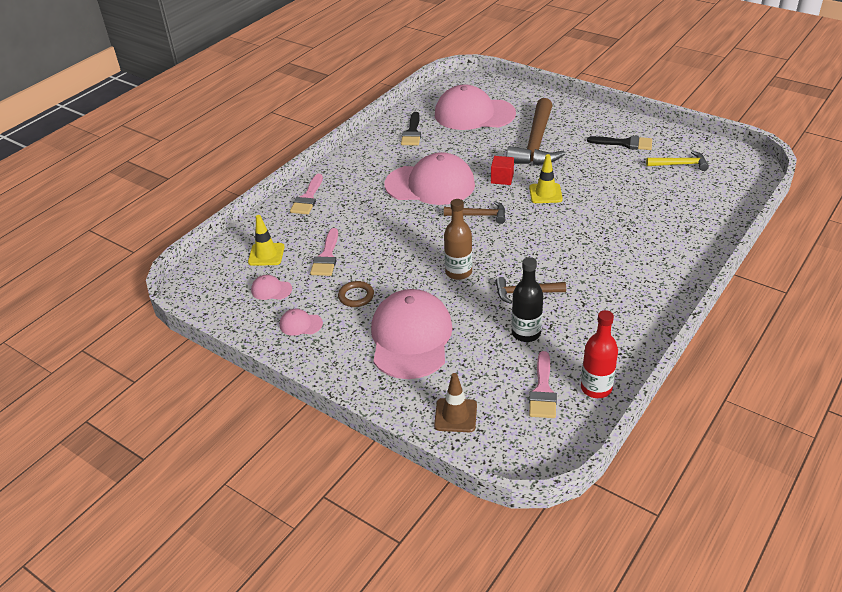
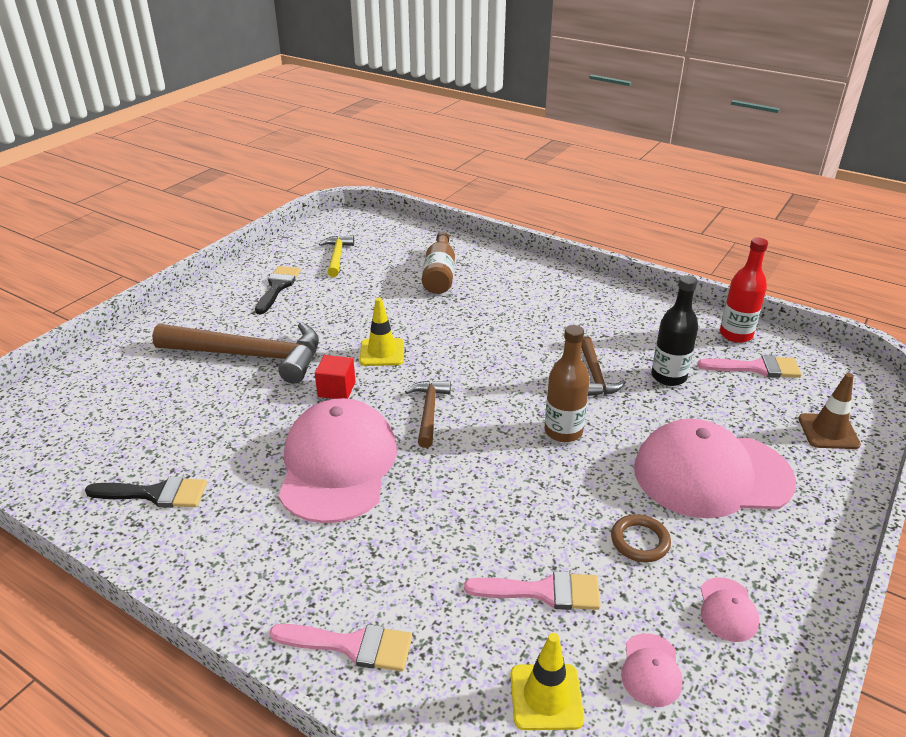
camera: 95 degrees left, 5 degrees down
pink cap [435,84,516,130] -> none
none -> brown bottle [422,231,455,294]

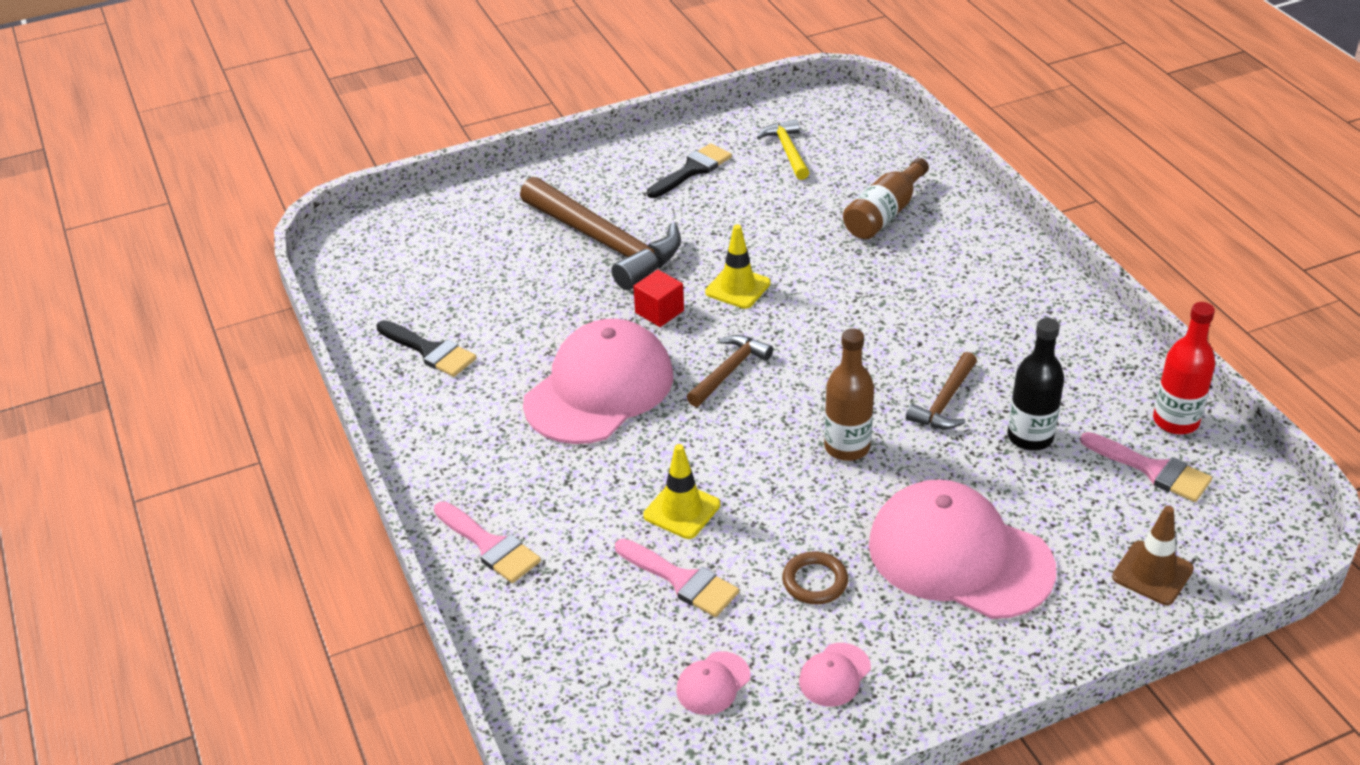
camera: 35 degrees right, 5 degrees up
yellow hammer [319,235,354,277] -> yellow hammer turned 45 degrees counterclockwise [757,120,809,180]
yellow traffic cone [510,633,584,730] -> yellow traffic cone moved to [643,444,720,539]

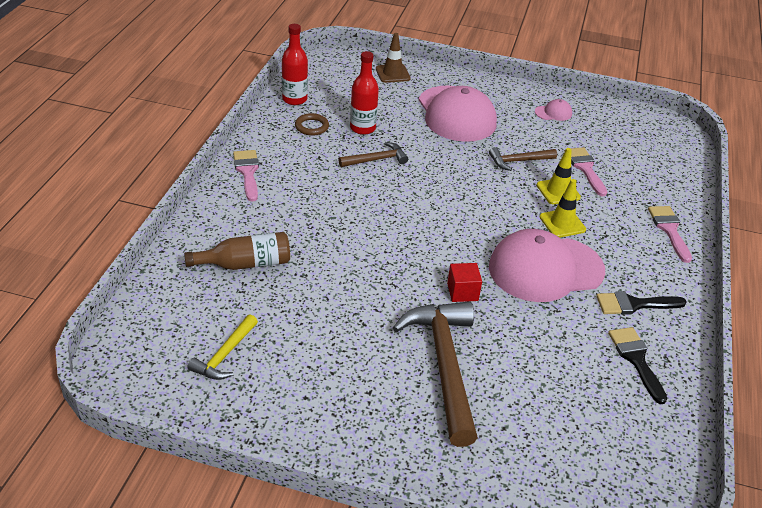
camera: 145 degrees left, 0 degrees up
black brush [647,143,732,198] -> black brush moved to [596,291,687,315]
pink cap [676,651,750,715] -> none
brown hammer [687,335,773,407] -> brown hammer moved to [489,147,557,171]
yellow traffic cone [705,224,771,309] -> yellow traffic cone moved to [540,179,586,238]
brown ring [782,551,848,604] -> brown ring moved to [295,113,329,136]
brown bottle [824,328,874,461] -> none
black bottle [1008,318,1064,451] -> red bottle [350,51,379,135]
pink brush [1080,432,1212,502] -> pink brush moved to [233,150,259,202]

